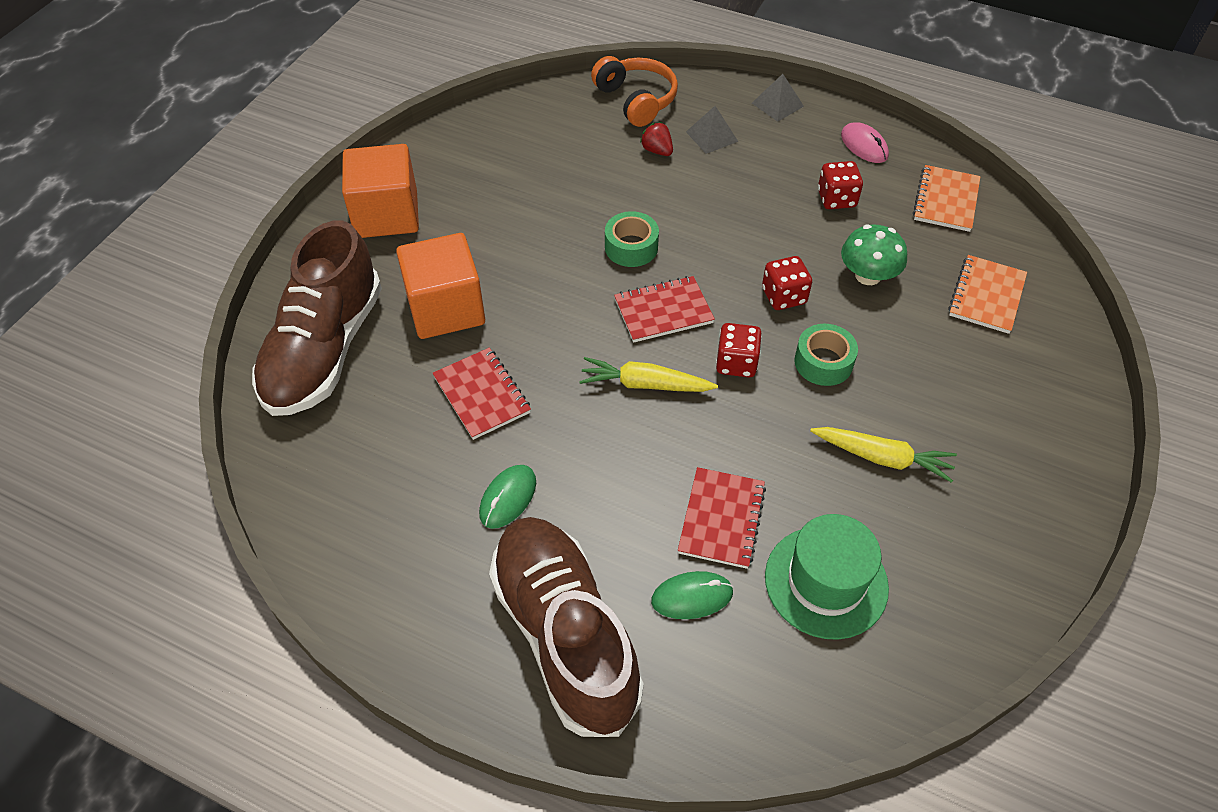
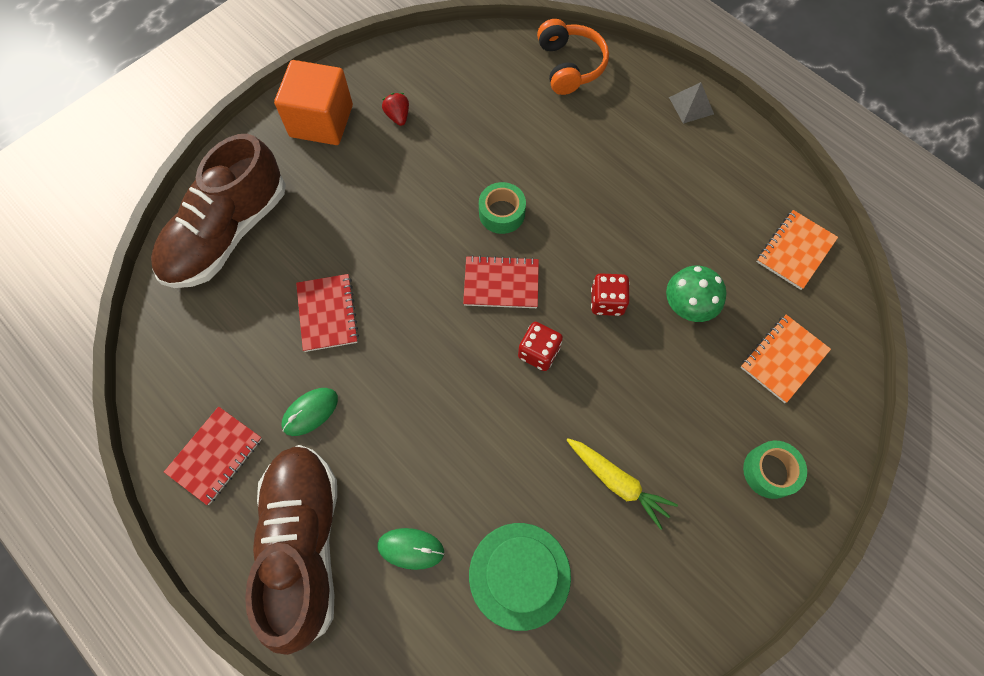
camera: 20 degrees right, 15 degrees up
orange cube [396,233,485,339] -> none
yellow carrot [579,357,718,392] -> none
red strawberry [640,122,673,156] -> red strawberry moved to [382,93,409,126]
red notebook [678,467,766,569] -> red notebook moved to [164,407,262,505]
grey pyramid [686,106,738,154] -> none
green tape [794,324,858,386] -> green tape moved to [743,441,807,499]
red dice [818,161,863,209] -> none
pink mouse [841,122,889,163] -> none

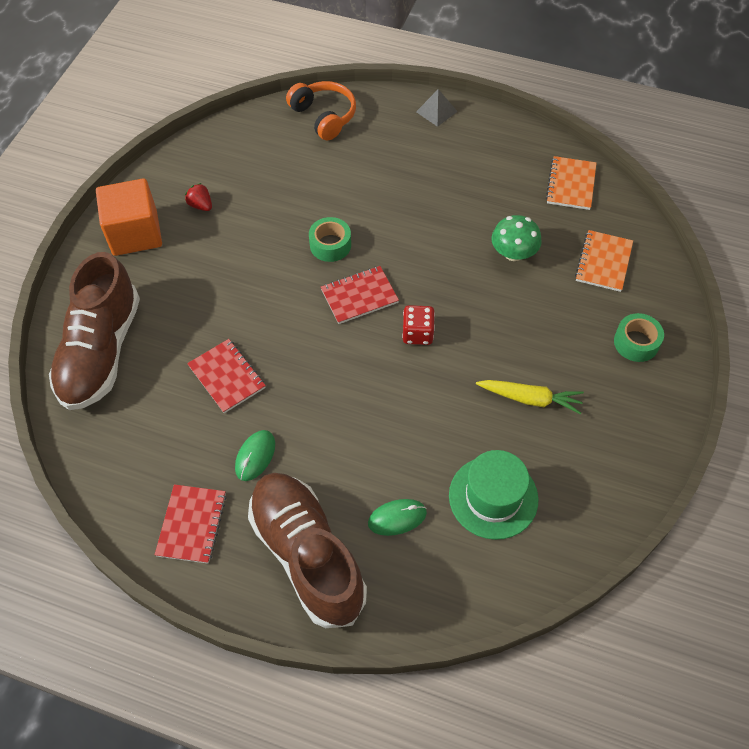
camera: 25 degrees left, 10 degrees down
red dice [591,273,630,316] -> none

